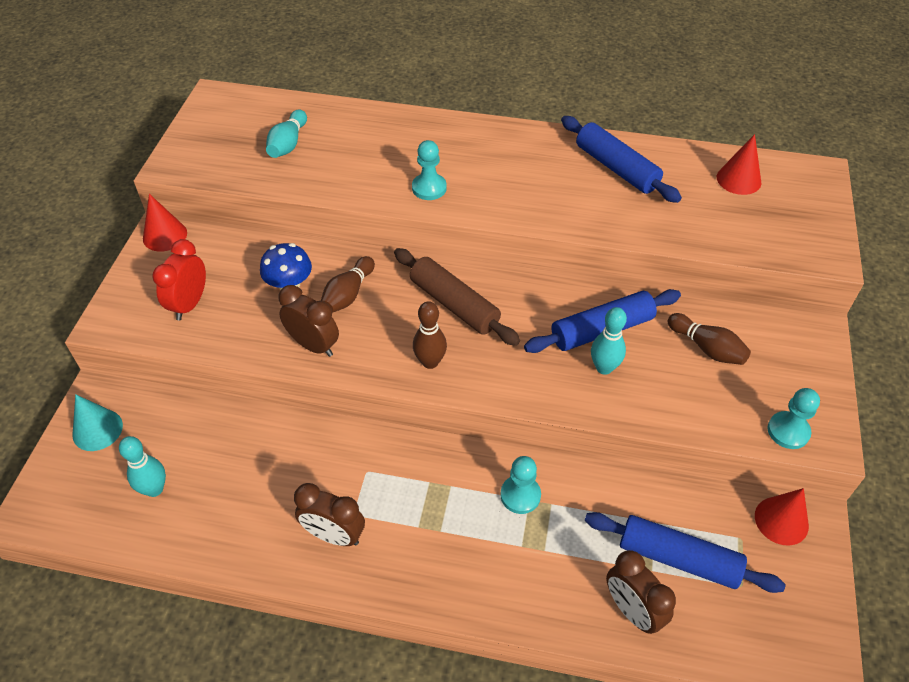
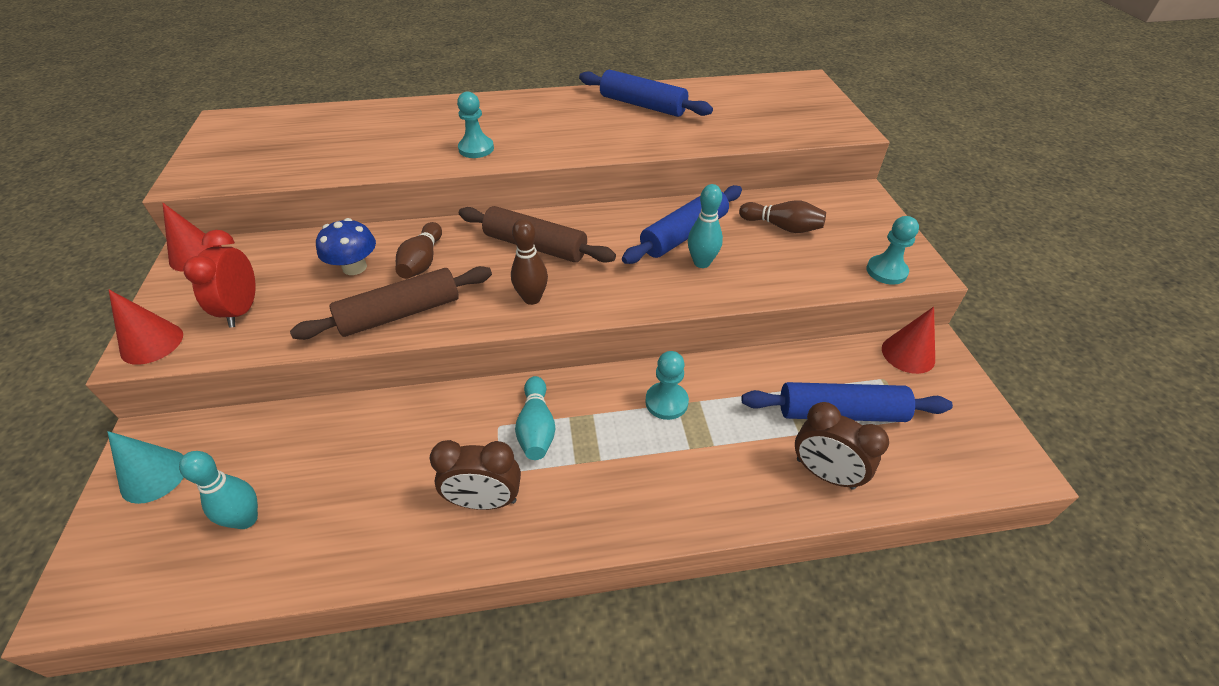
camera: 20 degrees left, 5 degrees down
turquoise bowling pin [266,110,307,158] -> turquoise bowling pin moved to [515,376,555,460]
brown clock [278,285,339,357] -> brown rolling pin [290,266,492,340]
red cone [717,134,761,195] -> red cone moved to [109,290,183,365]

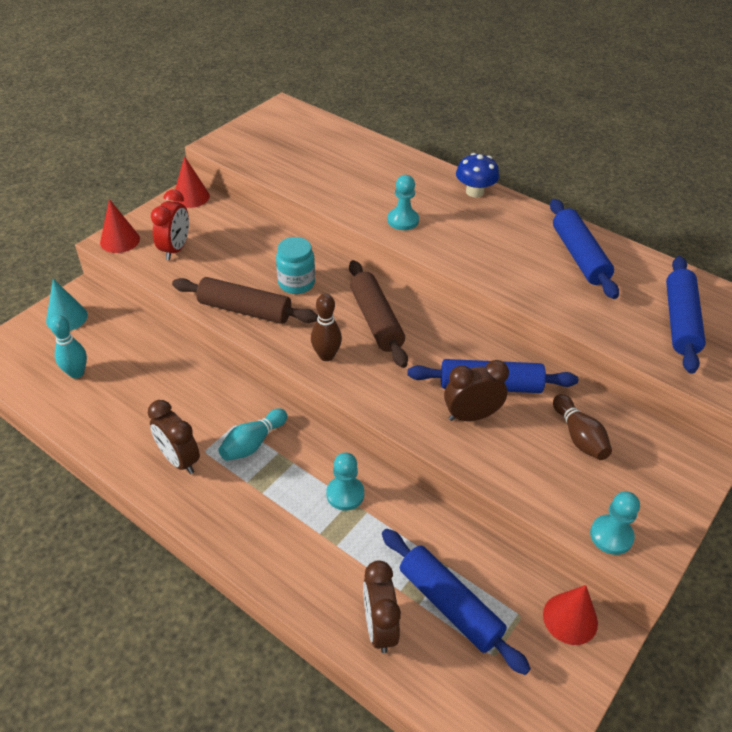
camera: 45 degrees right, 0 degrees up
red clock [183,230,256,327] -> red clock turned 150 degrees clockwise [151,189,189,260]
blue mushroom [316,218,376,275] -> blue mushroom moved to [456,153,499,197]
brown bowling pin [396,222,442,279] -> turquoise jar [276,237,315,294]
turquoise bowling pin [688,184,723,268] -> brown clock [444,360,509,421]
none -> blue rolling pin [666,256,706,374]

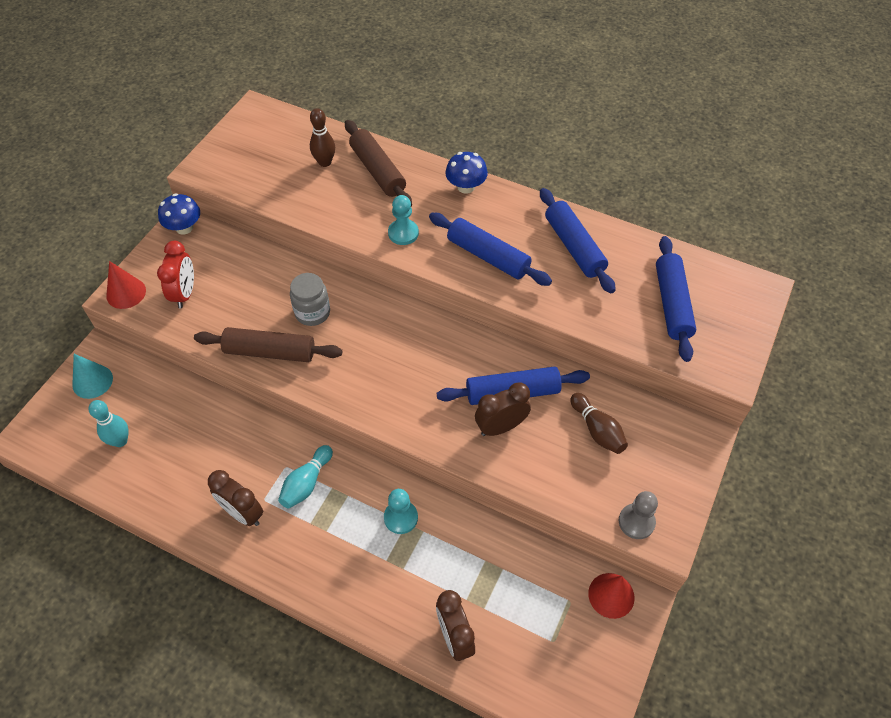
camera: 10 degrees left, 10 degrees up
red cone [174,156,210,208] -> blue mushroom [158,193,200,235]
turquoise jar [276,237,315,294] -> grey jar [290,273,330,326]
brown bowling pin [311,294,342,361] -> brown bowling pin moved to [310,108,335,167]
brown rolling pin [349,260,408,368] -> brown rolling pin moved to [345,120,412,207]
blue rolling pin [382,529,531,675] -> blue rolling pin moved to [429,213,552,286]
turquoise pawn [590,491,640,555] -> grey pawn [619,491,658,539]

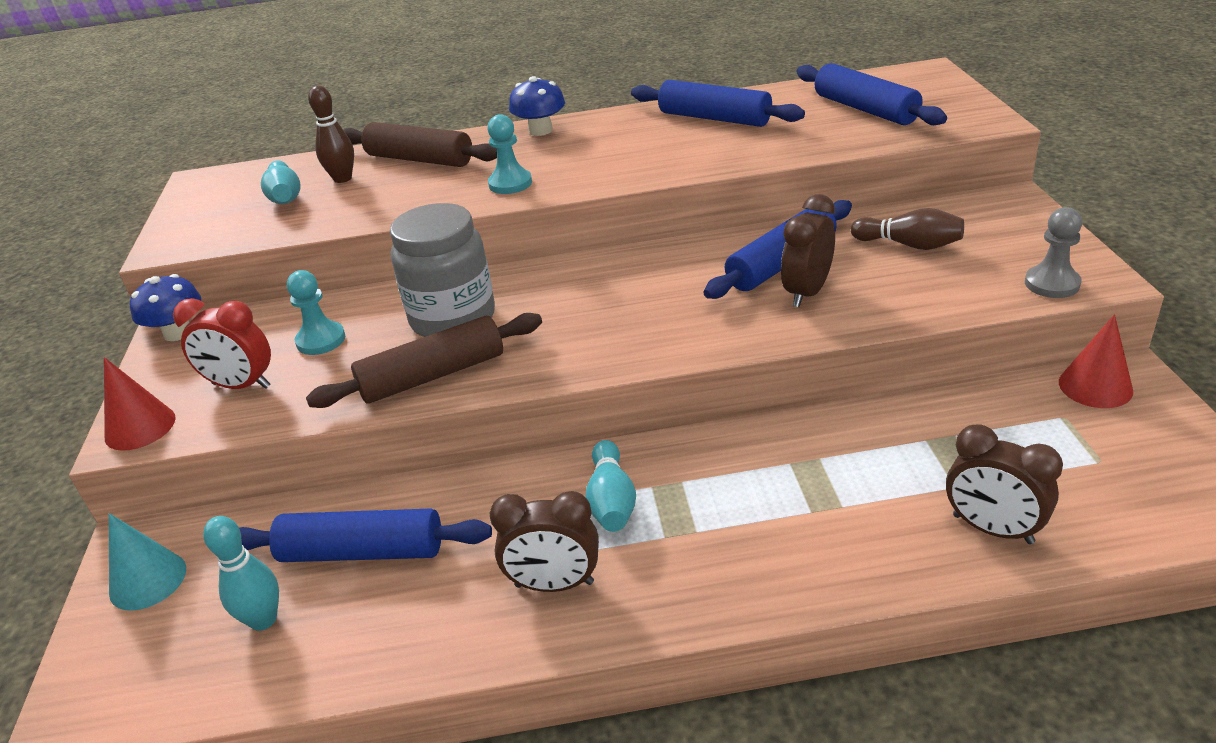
camera: 30 degrees left, 20 degrees down
red clock [157,241,194,309] -> red clock turned 135 degrees clockwise [173,298,271,389]
grey jar [290,273,330,326] -> grey jar [390,203,495,337], size x1.57
turquoise pawn [384,489,418,534] -> turquoise pawn moved to [287,270,345,355]
blue rolling pin [429,213,552,286] -> blue rolling pin moved to [239,508,492,562]
none -> turquoise bowling pin [261,160,301,204]

